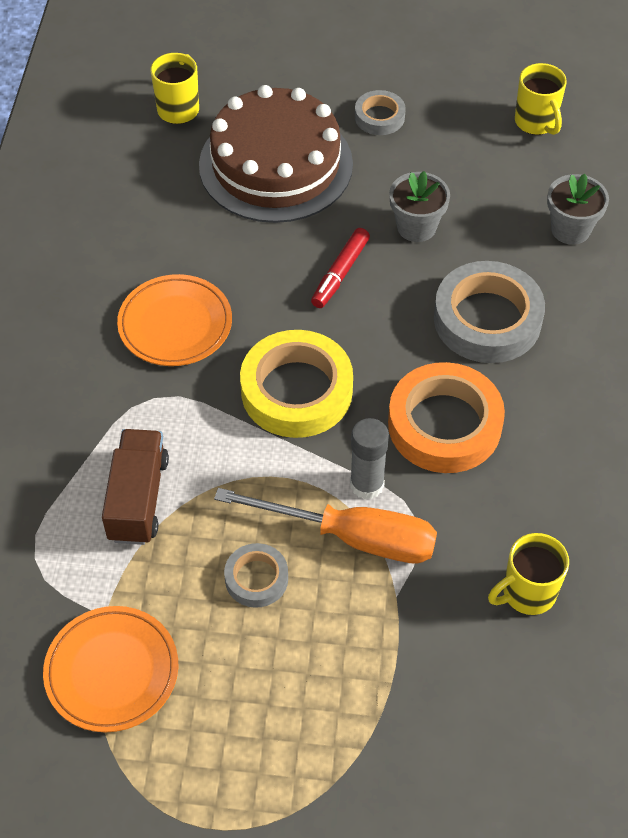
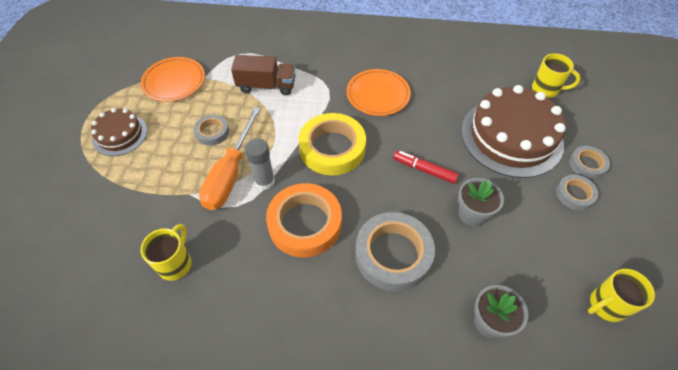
camera: 90 degrees right, 0 degrees up
yellow mug [488,533,569,615] -> yellow mug turned 45 degrees clockwise [140,224,192,281]
none -> brown cake [91,108,147,156]
none -> grey tape [569,146,610,179]

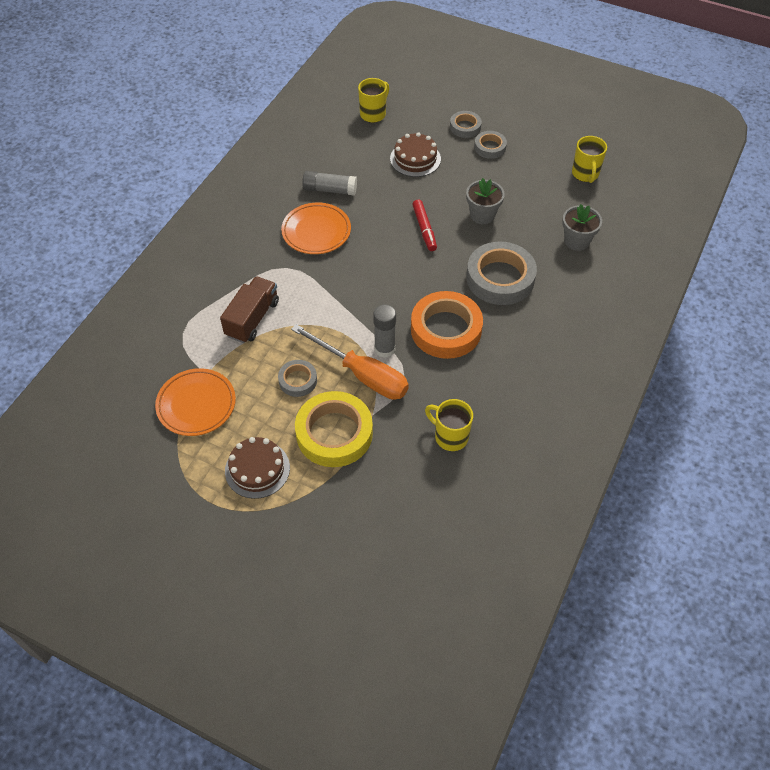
camera: 70 degrees left, 0 degrees up
yellow tape [299,113,366,175] -> yellow tape moved to [295,391,373,467]
red marker [393,151,459,184] -> red marker turned 60 degrees counterclockwise [412,200,437,251]
brown cake [461,85,566,178] -> brown cake [390,132,441,177], size x0.53
none -> grey glue stick [302,171,357,195]

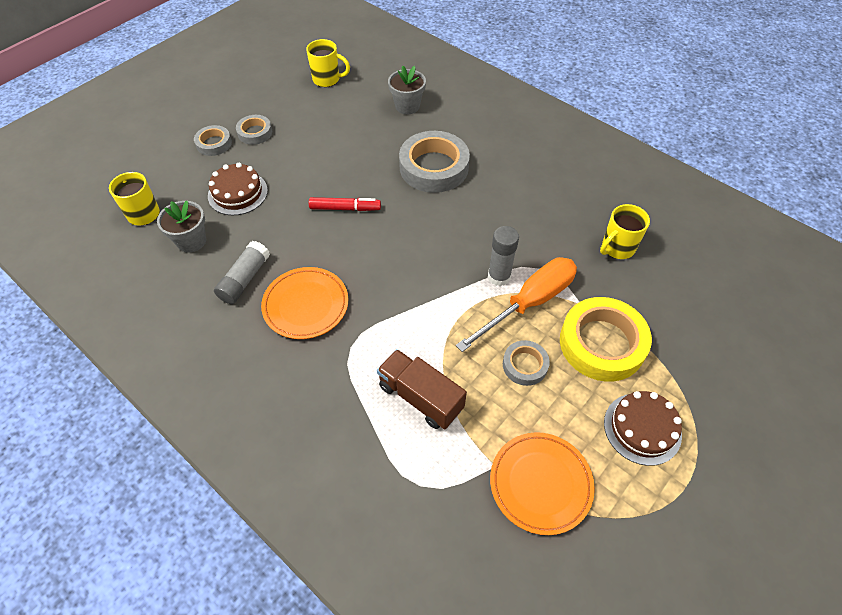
camera: 75 degrees left, 0 degrees up
orange tape [411,291,483,359] -> none
grey flower pot [466,178,505,224] -> grey flower pot moved to [157,201,206,253]

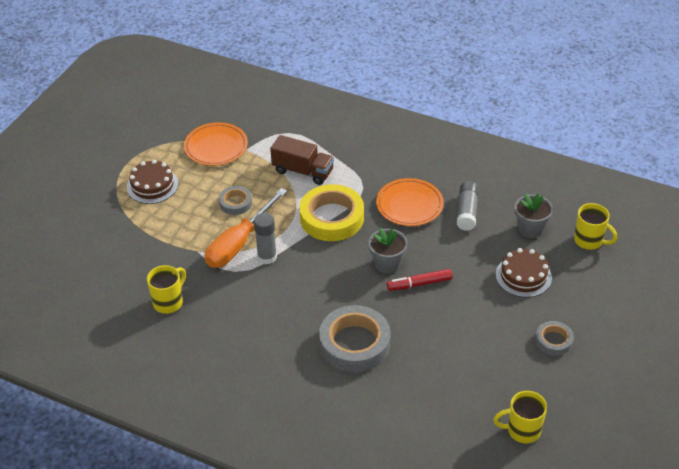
camera: 165 degrees right, 10 degrees down
grey tape [194,125,232,156] -> none
grey flower pot [388,66,426,114] -> grey flower pot moved to [368,228,408,274]
yellow tape [560,297,652,382] -> yellow tape moved to [299,184,364,241]

